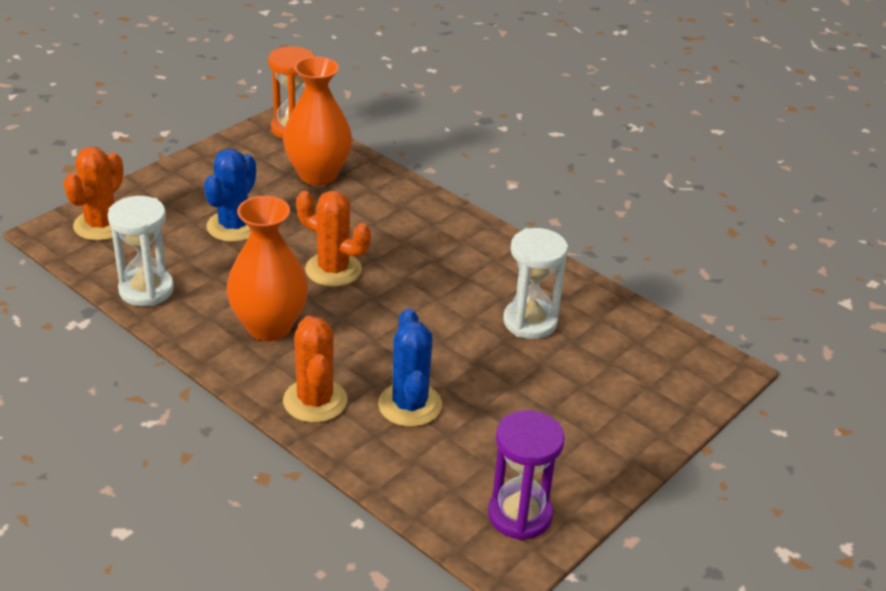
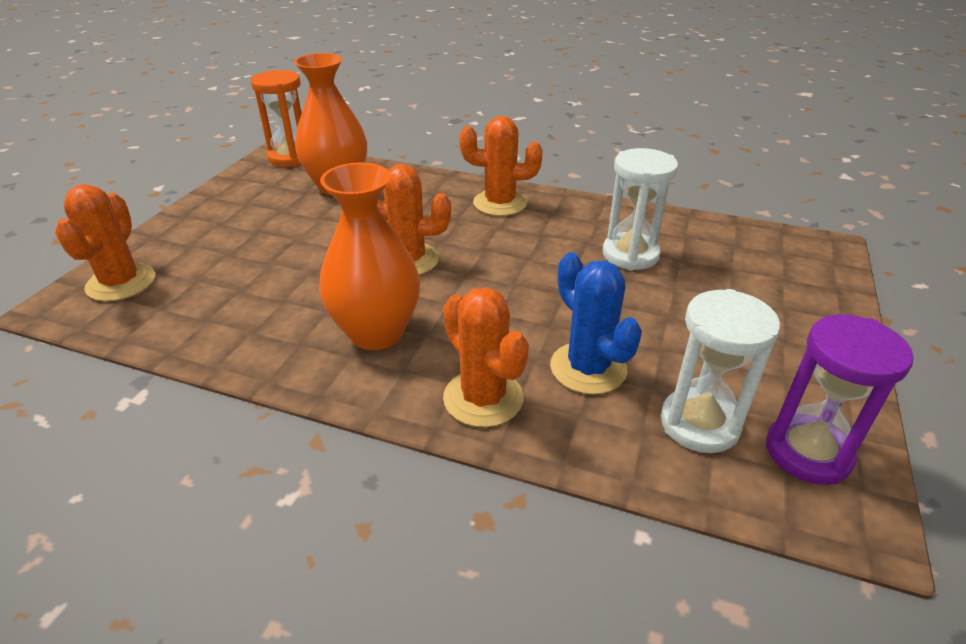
camera: 20 degrees left, 0 degrees up
white hourglass [108,196,174,306] -> white hourglass moved to [661,289,780,453]
blue cactus [204,149,256,242] -> none
none -> orange cactus [460,116,543,216]

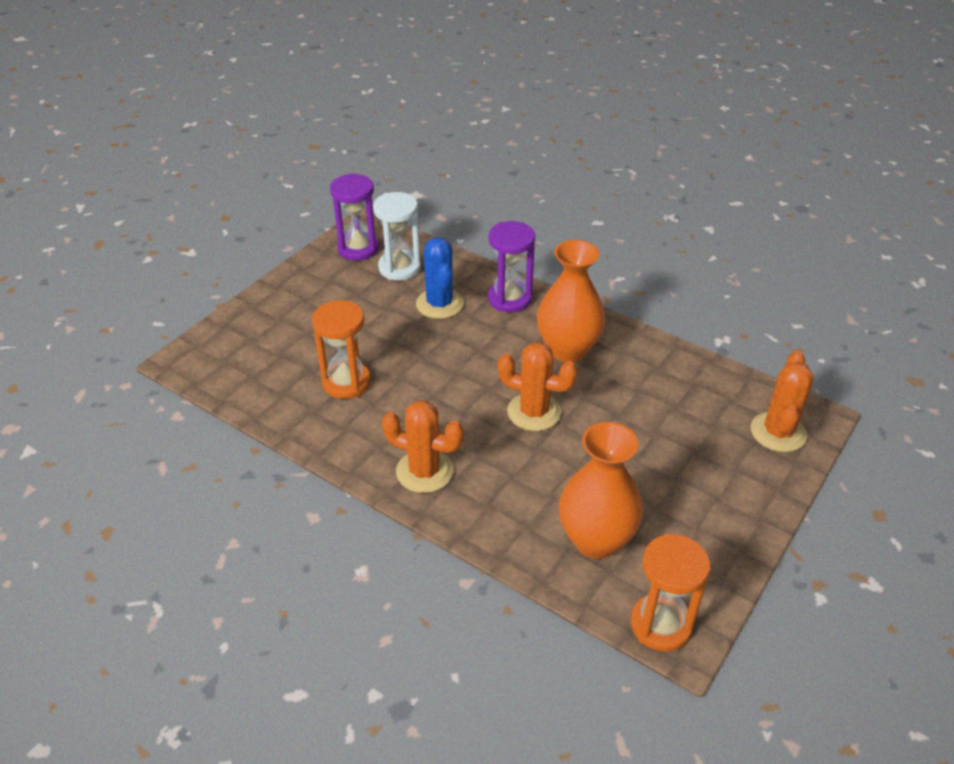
camera: 165 degrees left, 5 degrees up
orange cactus [443,287,529,427] -> purple hourglass [488,221,535,312]
white hourglass [602,148,678,271] -> orange hourglass [312,300,371,399]

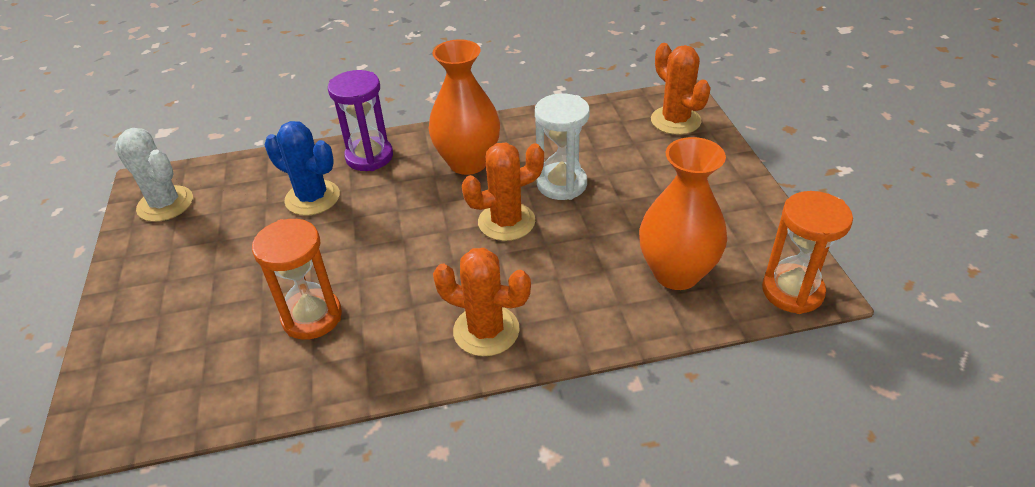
camera: 45 degrees left, 0 degrees up
purple hourglass [330,173,379,261] -> white cactus [115,128,193,222]
white hourglass [373,192,421,280] -> white hourglass moved to [535,94,590,200]
orange cactus [382,401,464,493] -> orange cactus turned 45 degrees clockwise [433,248,531,356]

